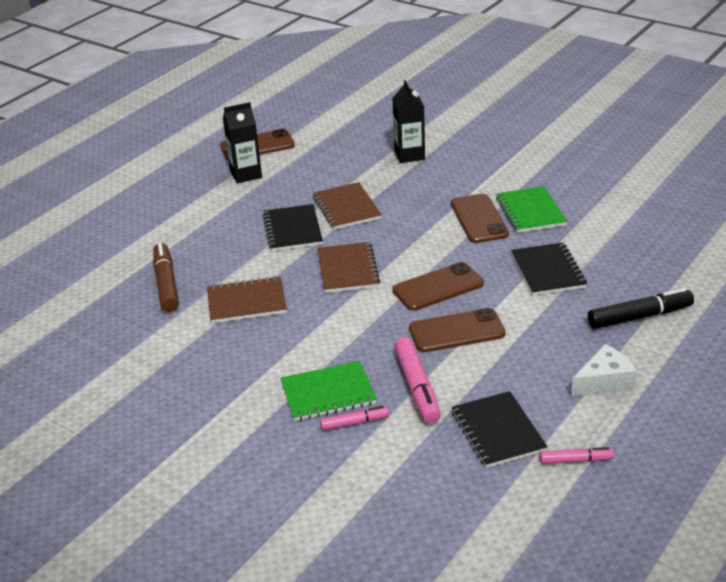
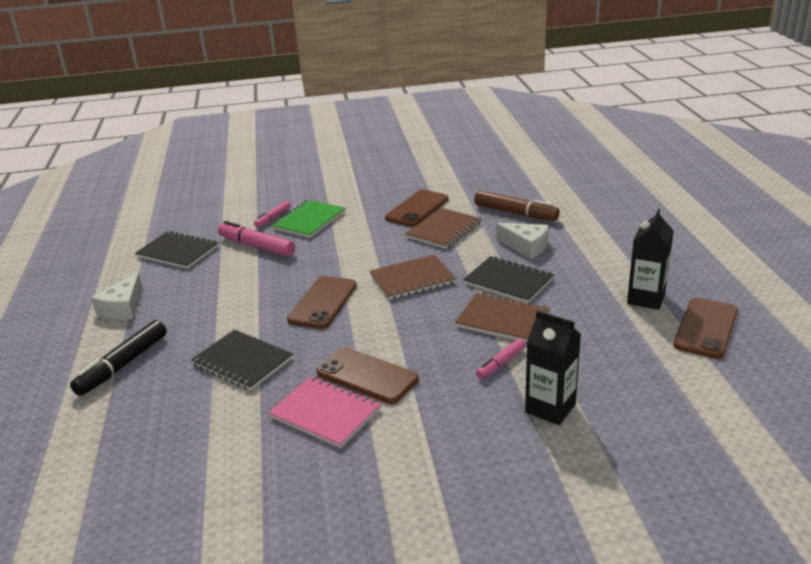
camera: 135 degrees right, 5 degrees down
brown notebook [317,242,380,293] -> brown notebook turned 60 degrees counterclockwise [370,254,456,300]
brown phone [409,308,505,352] -> brown phone moved to [385,190,448,227]
green notebook [496,186,567,233] -> pink notebook [268,376,381,448]
pink marker [540,447,614,464] -> pink marker moved to [476,338,526,379]
none -> white cheese [496,223,549,259]

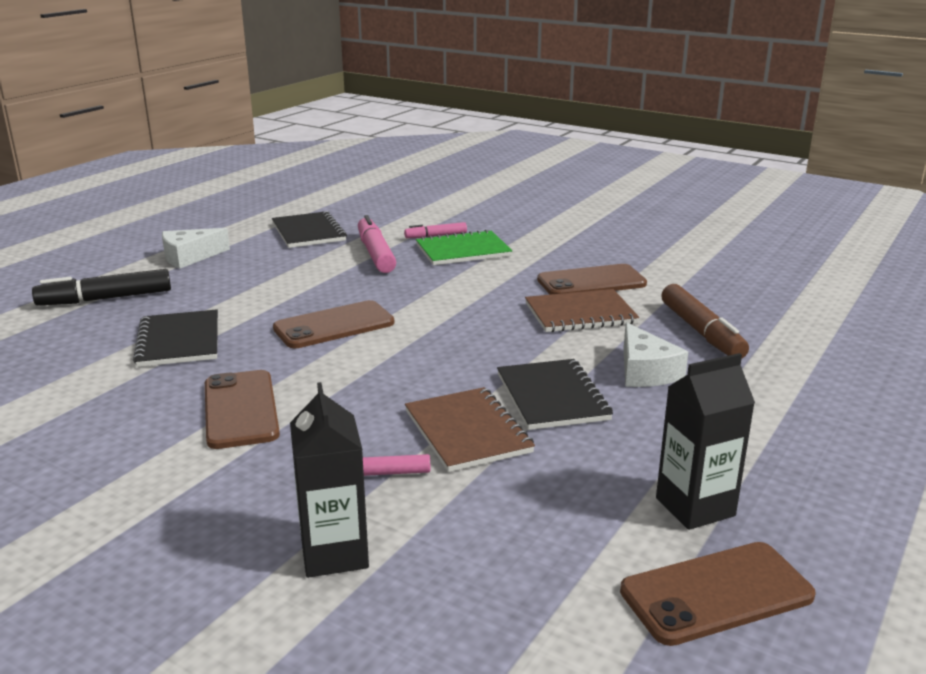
camera: 40 degrees right, 5 degrees down
pink notebook [268,376,381,448] -> none
brown notebook [370,254,456,300] -> none

